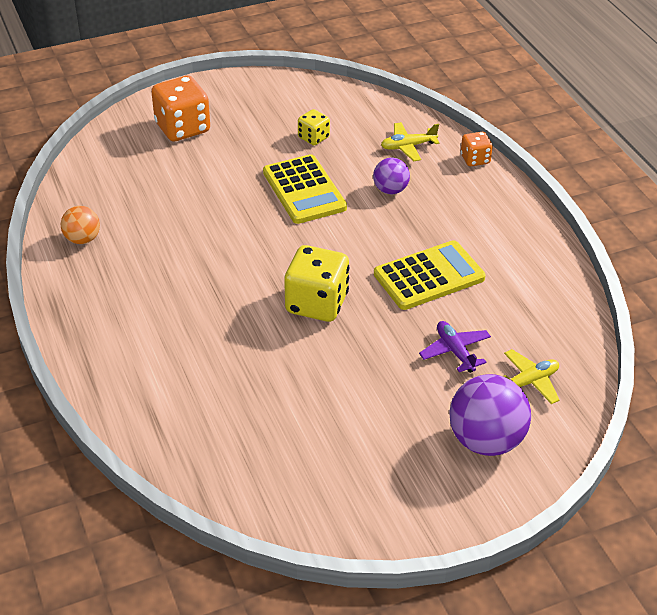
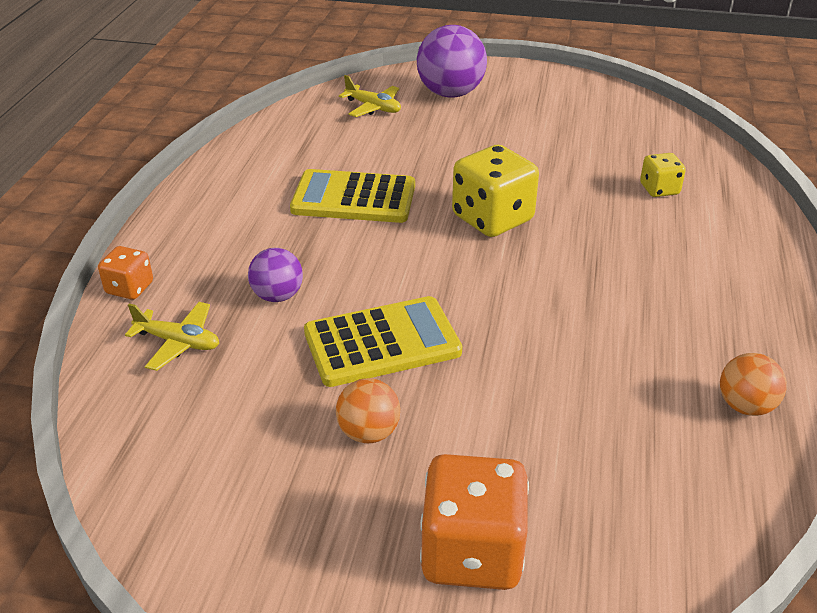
camera: 145 degrees left, 5 degrees down
yellow calculator [263,154,347,224] -> yellow calculator turned 60 degrees clockwise [304,296,462,387]
yellow dice [298,109,330,145] -> yellow dice moved to [640,153,686,197]
purple plane [419,321,491,373] -> none
yellow plane [503,349,559,404] -> yellow plane turned 150 degrees counterclockwise [339,75,401,117]
none -> orange ball [336,378,400,443]

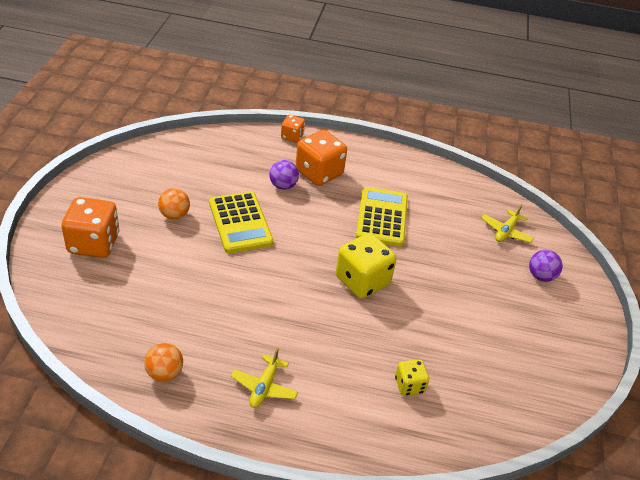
camera: 85 degrees right, 5 degrees up
yellow plane [125,302,219,371] -> yellow plane moved to [231,348,298,408]
purple ball [417,25,487,97] -> purple ball [529,250,563,282], size x0.57
none -> orange dice [296,130,347,186]

